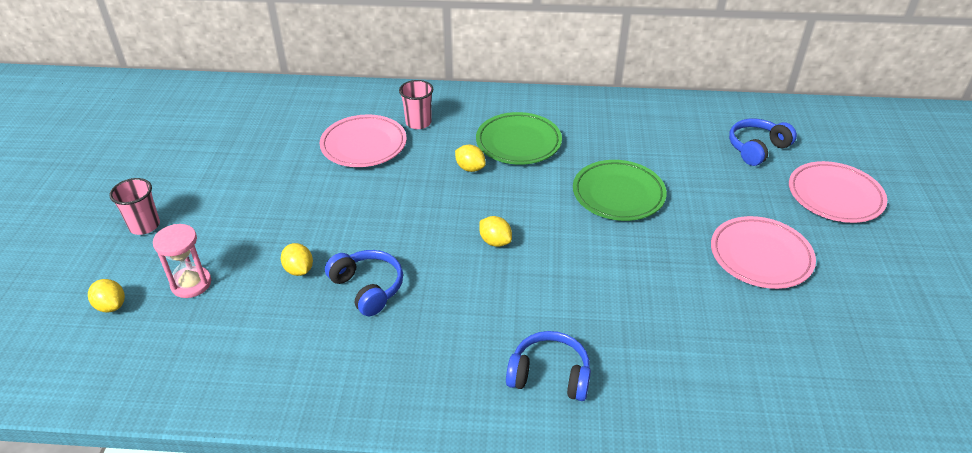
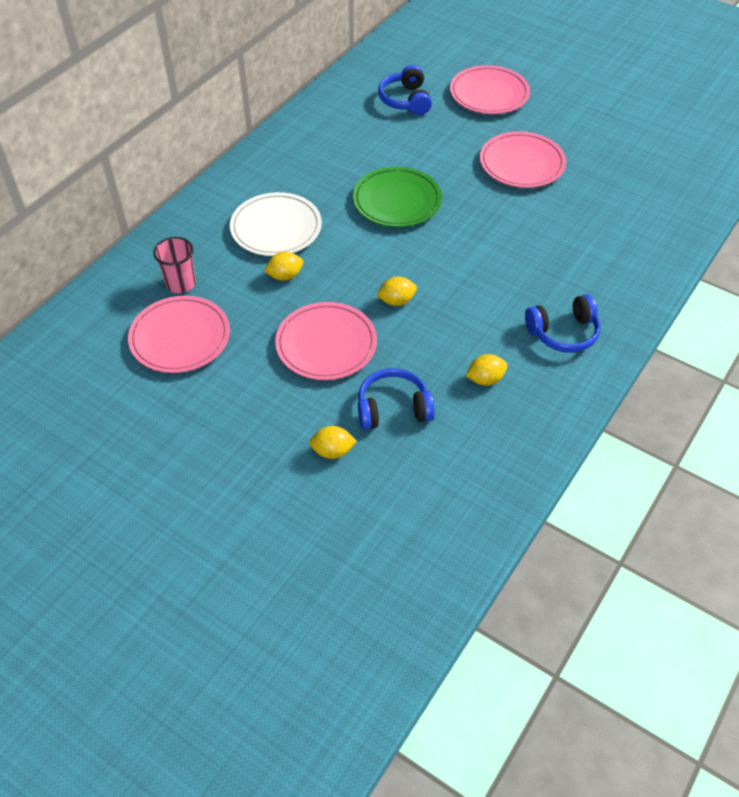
camera: 60 degrees left, 10 degrees up
yellow lemon [88,279,125,312] -> yellow lemon moved to [466,354,508,386]
pink cup [109,178,160,235] -> none
pink hourglass [153,224,211,298] -> none
green plate [476,112,562,165] -> white plate [230,192,322,256]
blue headphones [506,331,591,401] -> blue headphones turned 150 degrees counterclockwise [525,294,601,353]
none -> pink plate [275,302,377,380]

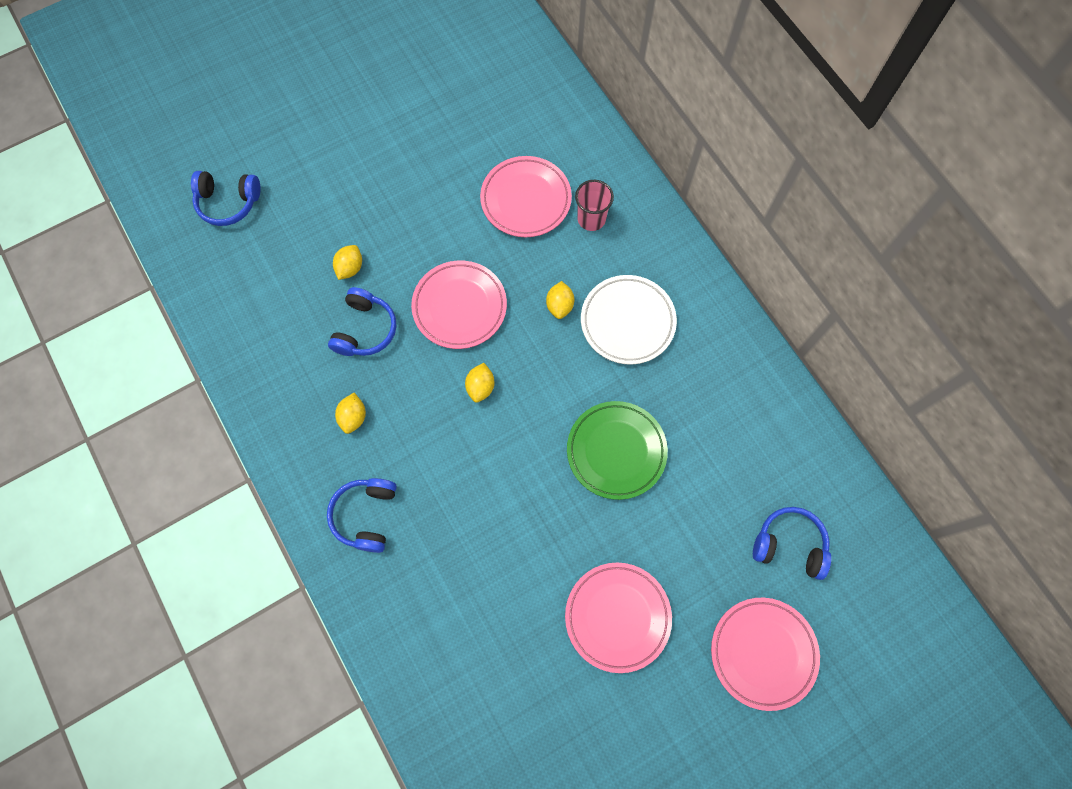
camera: 115 degrees right, 20 degrees up
none -> blue headphones [191,171,261,226]

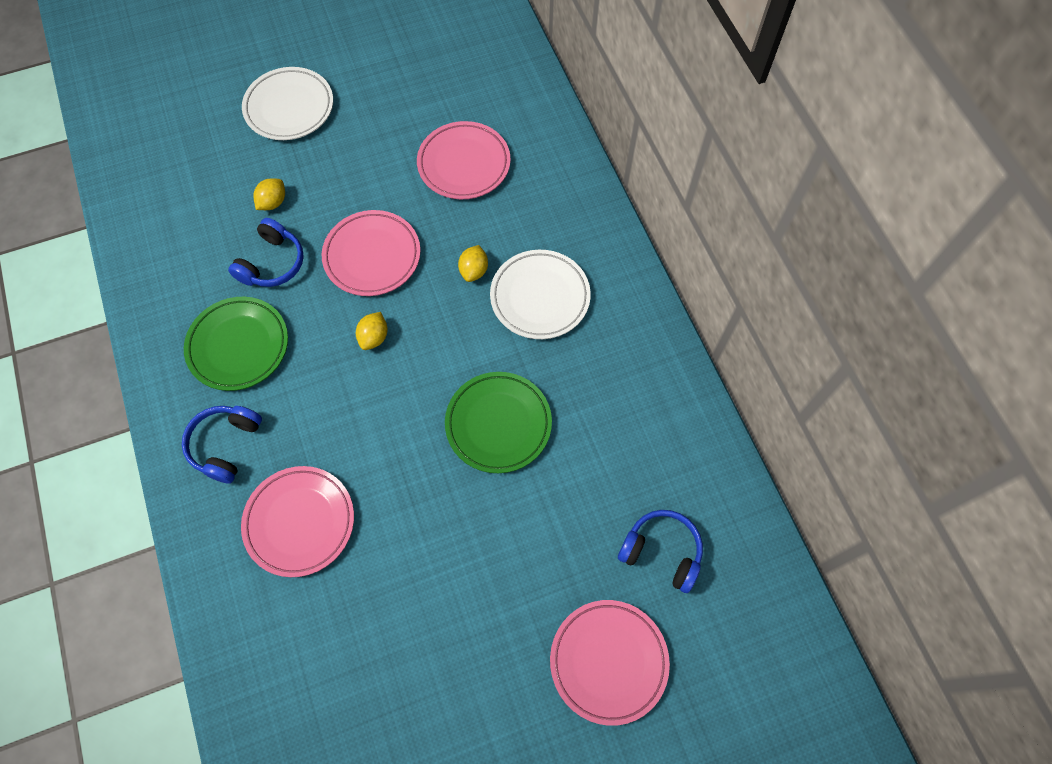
camera: 10 degrees right, 5 degrees down
blue headphones [191,171,261,226] -> none
yellow lemon [335,393,366,434] -> green plate [184,297,288,391]
pink plate [565,563,672,673] -> pink plate moved to [241,466,354,577]
pink cup [575,180,614,231] -> none
none -> white plate [242,67,333,140]

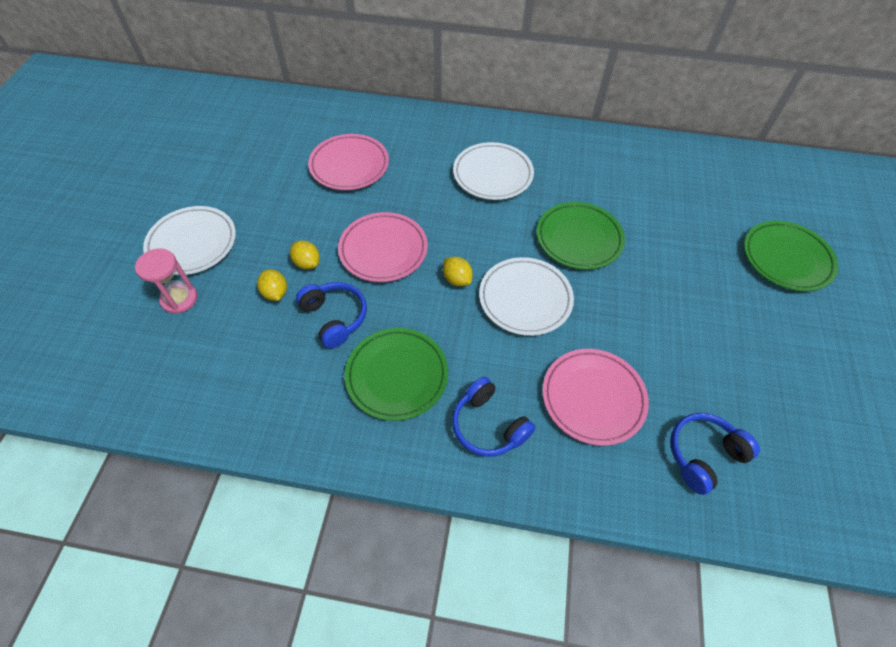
camera: 60 degrees left, 10 degrees down
yellow lemon [458,245,488,282] -> yellow lemon moved to [290,241,320,269]
pink plate [550,600,670,726] -> green plate [744,221,838,291]
blue headphones [618,510,703,593] -> blue headphones moved to [670,413,760,495]
none -> pink hourglass [135,248,198,314]
none -> white plate [479,257,574,336]

